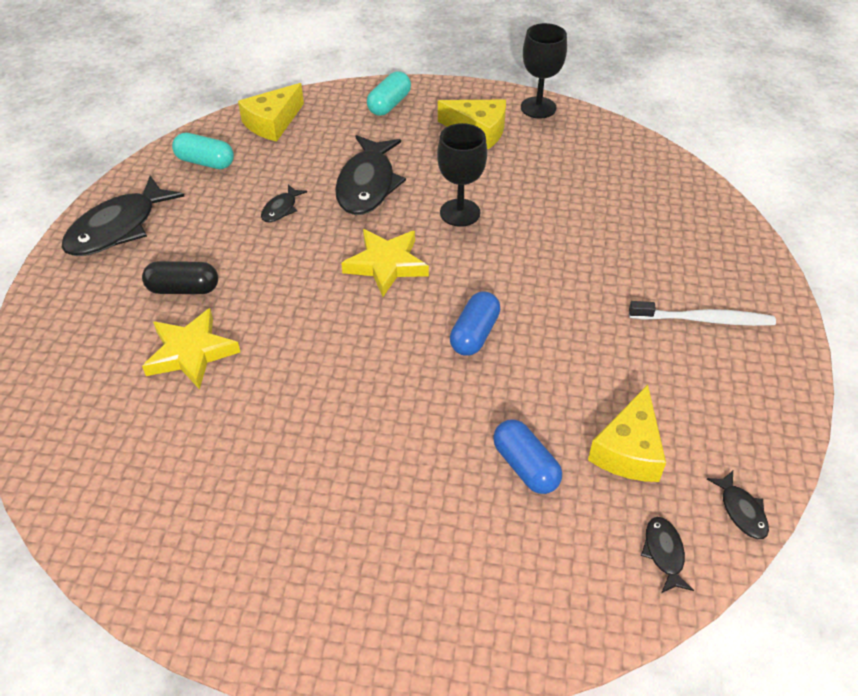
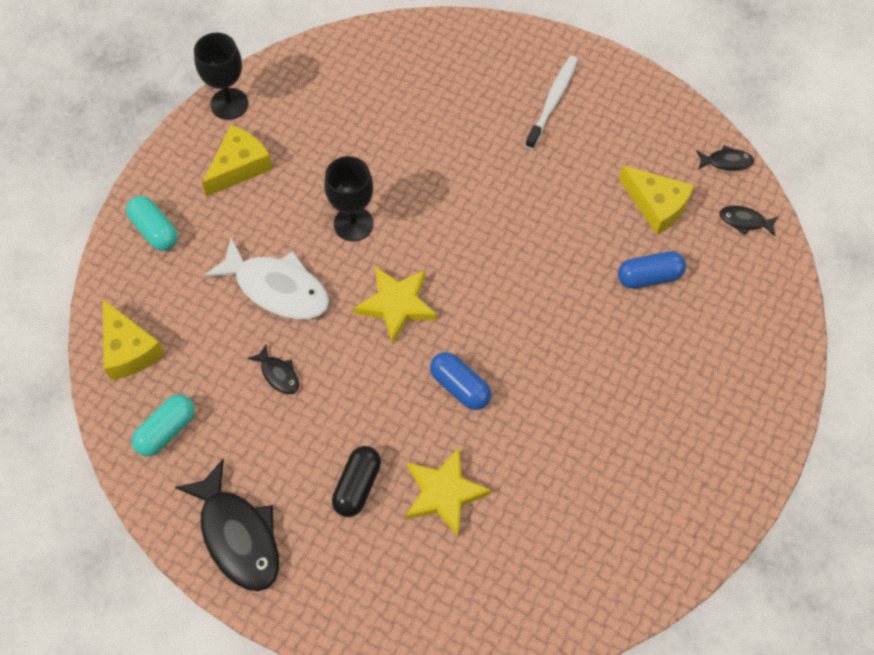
camera: 70 degrees left, 15 degrees up
black fish [335,135,406,215] -> white fish [204,238,329,319]
blue capsule [450,291,501,356] -> blue capsule moved to [430,352,491,410]

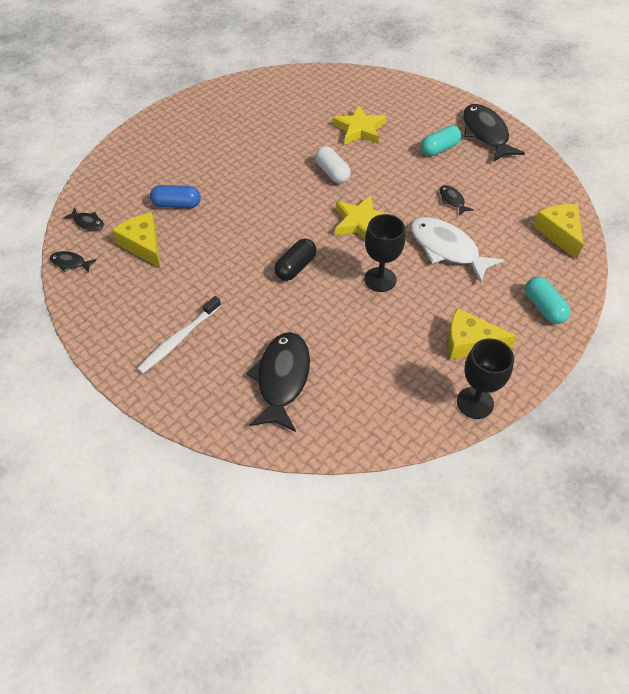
camera: 165 degrees left, 10 degrees down
turquoise capsule [132,394,195,456] -> turquoise capsule moved to [421,126,461,156]
yellow cheese [202,125,273,197] -> yellow cheese turned 45 degrees clockwise [447,308,517,360]
black capsule [332,446,381,517] -> black capsule moved to [274,239,317,281]
blue capsule [430,352,491,410] -> white capsule [315,146,351,184]
none -> black fish [247,332,310,432]

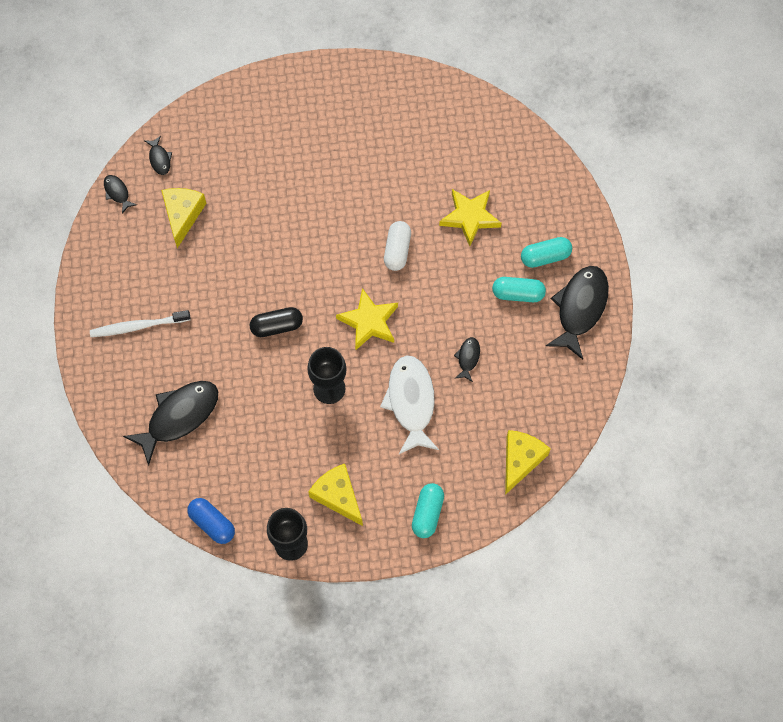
camera: 40 degrees right, 15 degrees up
blue capsule [150,185,201,208] -> blue capsule moved to [187,498,235,544]
none -> turquoise capsule [521,237,572,268]

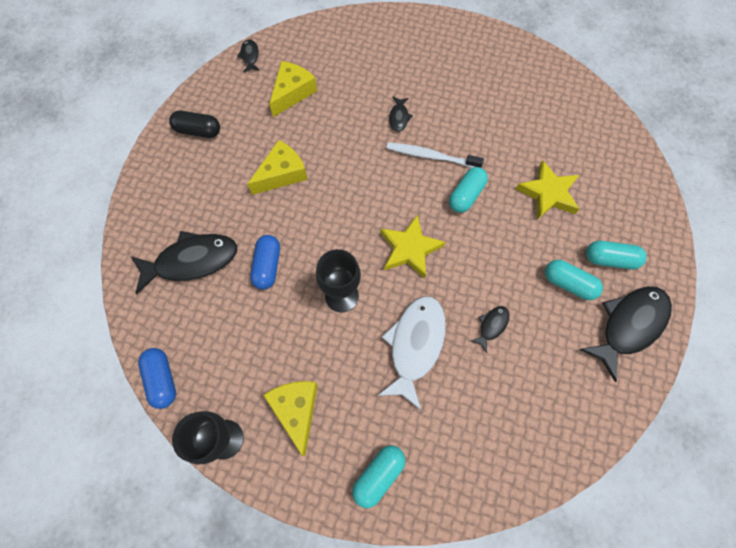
camera: 25 degrees right, 0 degrees up
white toothbrush [90,310,191,337] -> white toothbrush moved to [386,142,484,168]
black fish [145,136,172,175] -> black fish moved to [389,97,413,132]
black capsule [250,307,303,337] -> black capsule moved to [169,110,220,138]
white capsule [384,221,411,271] -> turquoise capsule [449,167,488,213]
yellow cheese [505,430,550,495] -> yellow cheese moved to [247,140,308,195]
none -> blue capsule [250,235,280,290]

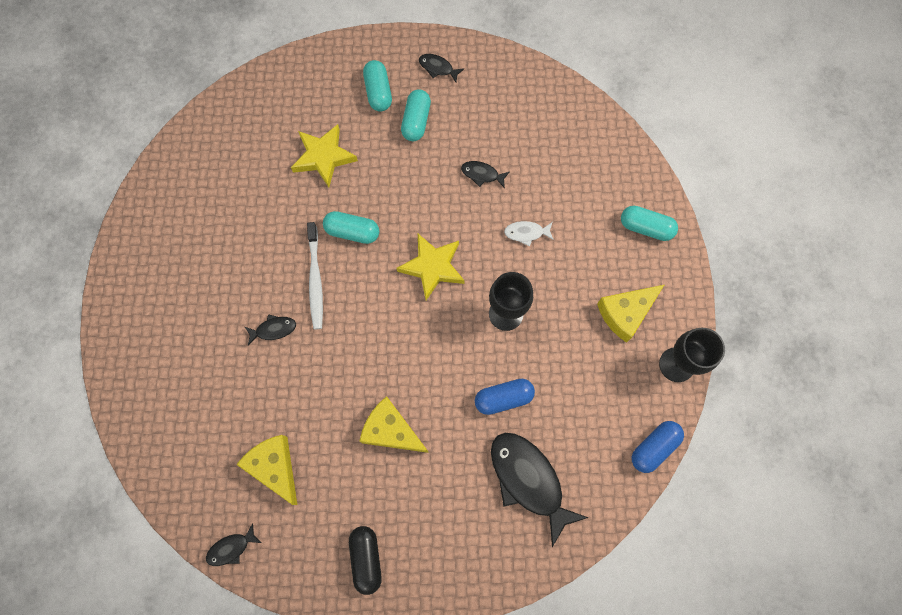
camera: 110 degrees left, 5 degrees up
yellow cheese [269,61,317,117] -> yellow cheese turned 45 degrees clockwise [236,435,297,505]
white fish [377,296,446,410] -> white fish [504,221,554,247], size x0.46
black fish [579,286,672,382] -> black fish [419,54,464,82], size x0.46

